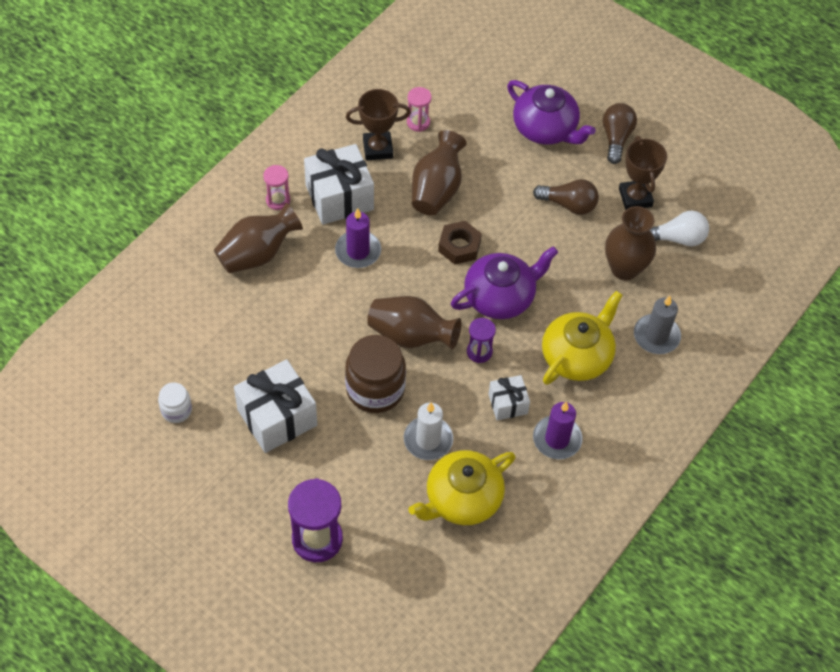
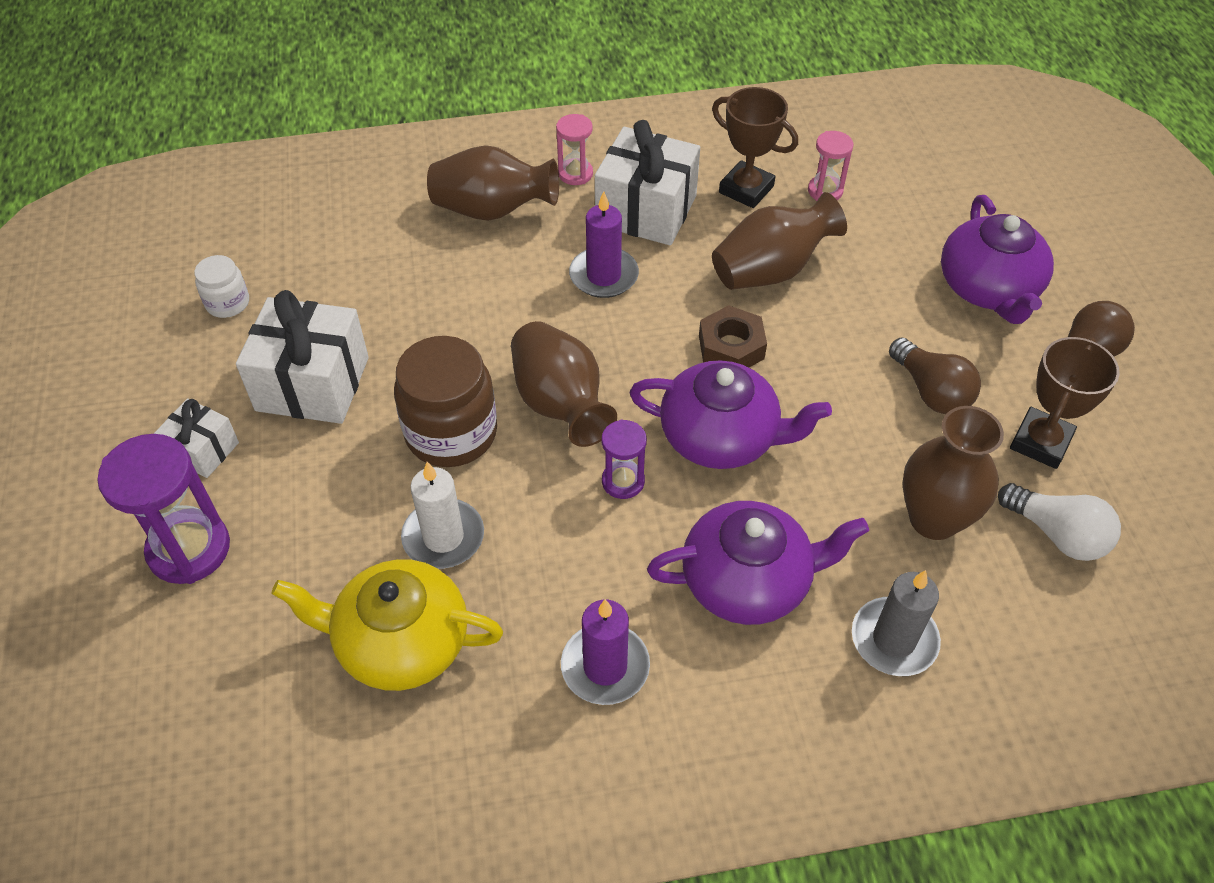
camera: 45 degrees right, 5 degrees down
white gift [488,375,530,420] -> white gift moved to [154,398,239,478]
yellow teapot [542,291,623,385] -> purple teapot [647,501,869,625]

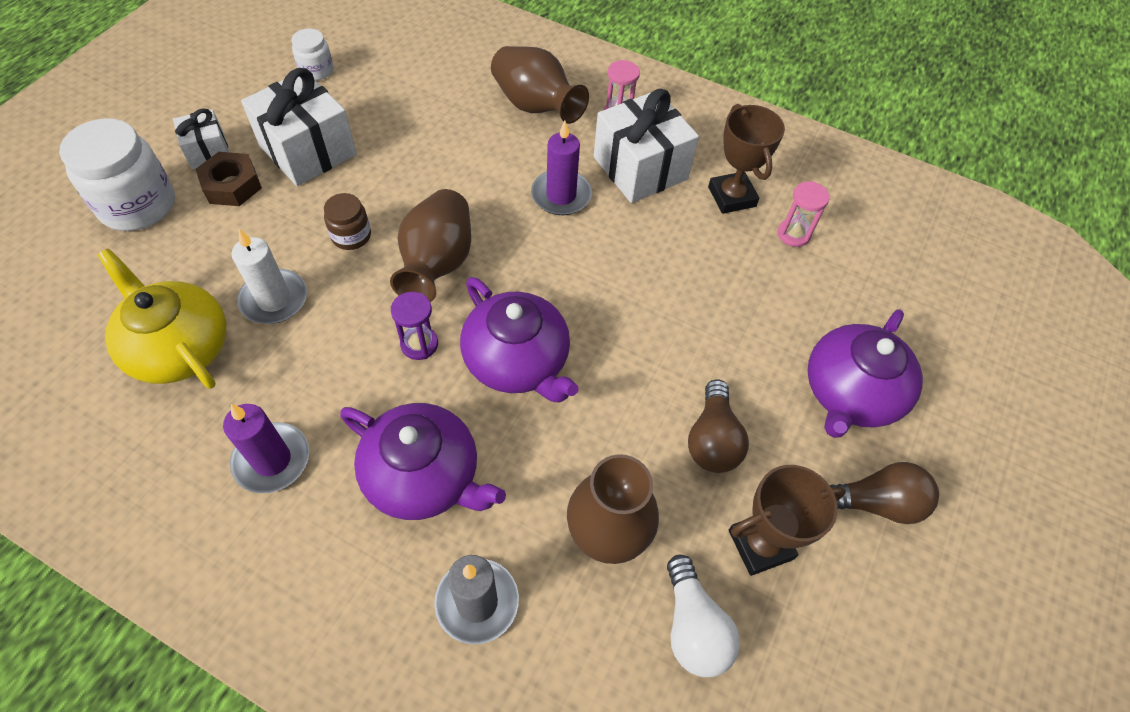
camera: 35 degrees right, 5 degrees up
purple hourglass [97,434,230,584] -> white jar [59,118,175,231]
brown jar [394,336,497,467] -> brown jar [324,193,371,250], size x0.52
brown nut [699,305,767,367] -> brown nut moved to [196,152,262,206]
brown vase [712,192,847,290] -> none

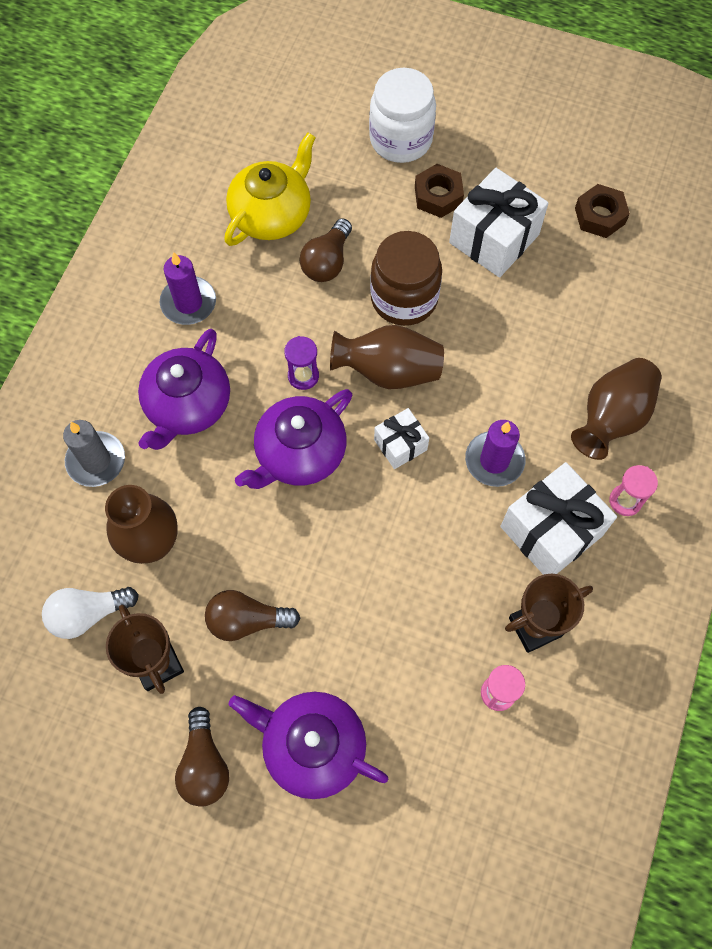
camera: 85 degrees right, 10 degrees up
white gift [173,108,229,169] -> white gift moved to [374,408,429,469]
white candle [232,229,307,324] -> brown light bulb [300,218,352,282]
white jar [292,29,333,81] -> brown nut [575,184,630,238]
brown jar [324,193,371,250] -> brown jar [370,231,442,326], size x1.92

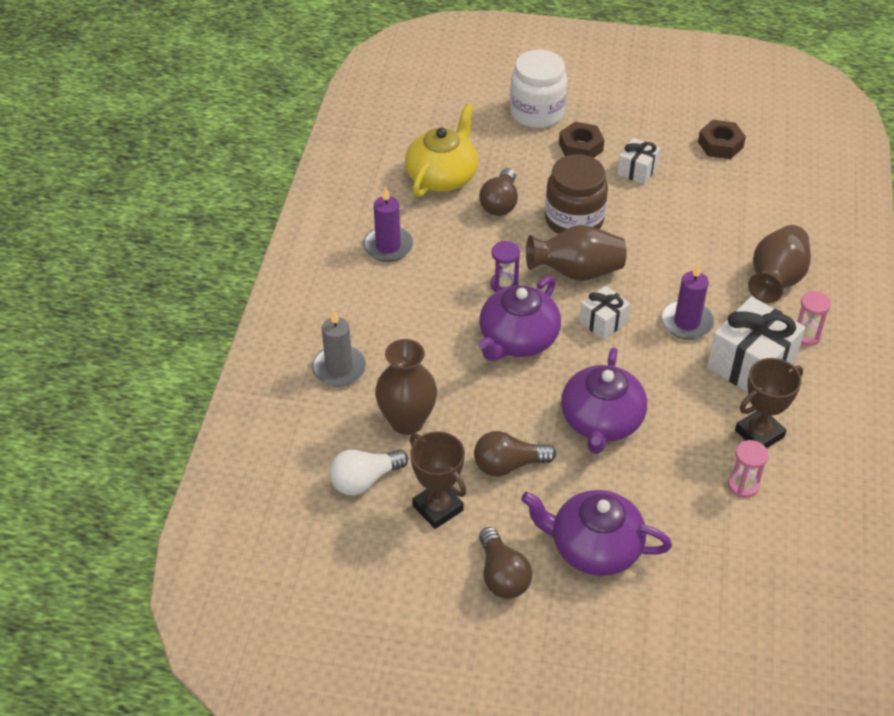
camera: 10 degrees left, 20 degrees down
purple teapot [138,329,230,450] -> purple teapot moved to [561,347,647,454]
white gift [449,168,548,278] -> white gift [617,138,660,185], size x0.55

